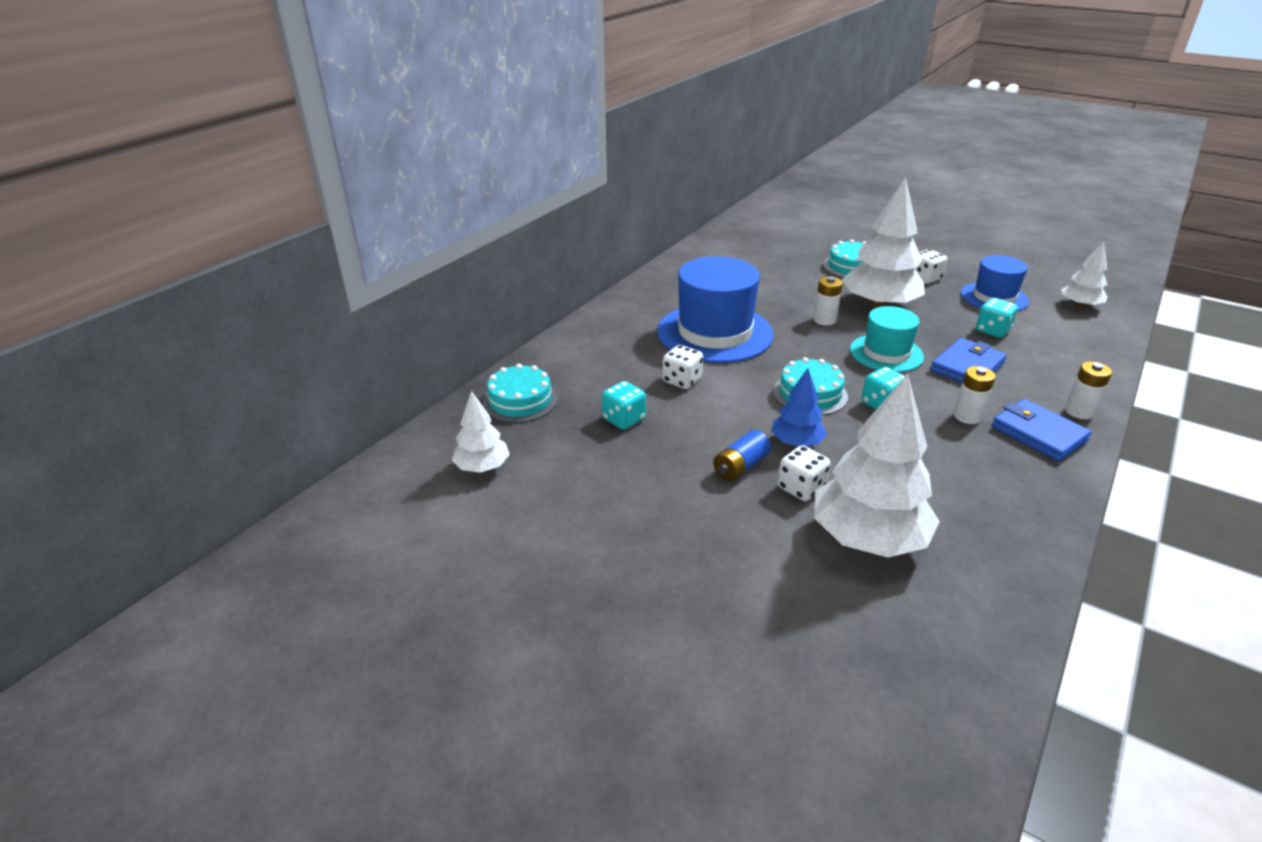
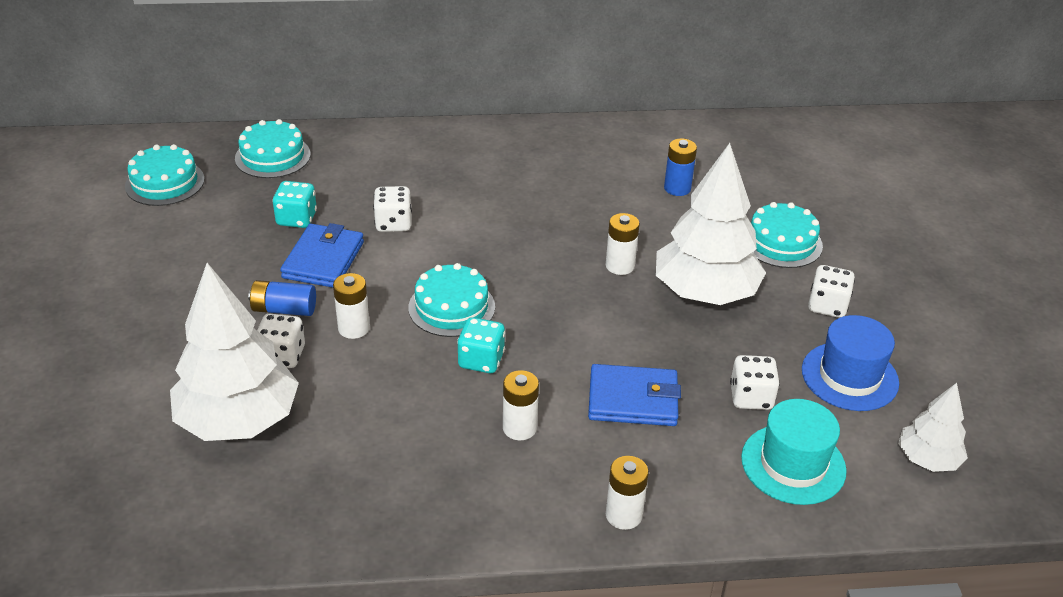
camera: 50 degrees right, 5 degrees up
white tree [452,391,510,473] -> turquoise cake [125,144,205,206]
blue hat [657,256,774,363] -> none
blue tree [771,368,827,447] -> white battery [333,273,370,339]
turquoise hat [850,306,924,372] -> turquoise hat moved to [741,399,847,505]
turquoise dice [976,298,1018,338] -> white dice [730,355,780,410]
blue wallet [992,399,1092,461] -> blue wallet moved to [280,223,364,288]
none -> blue battery [664,138,697,196]

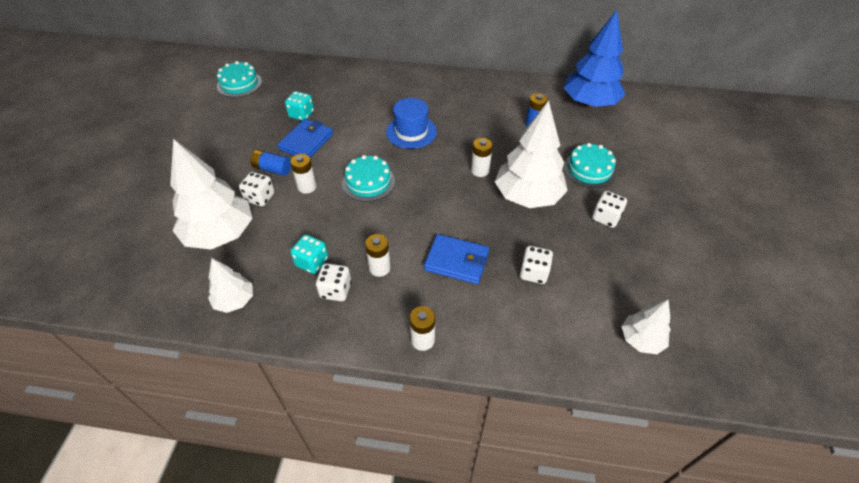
camera: 15 degrees right, 10 degrees up
turquoise cake [235,119,311,178] -> none
white dice [373,186,412,232] -> white dice moved to [316,263,352,301]
turquoise dice [457,317,505,373] -> turquoise dice moved to [290,234,328,274]
turquoise hat [741,399,847,505] -> none
blue hat [802,315,899,411] -> blue hat moved to [386,98,437,149]
none -> white tree [208,258,253,313]
none -> blue tree [564,10,625,107]

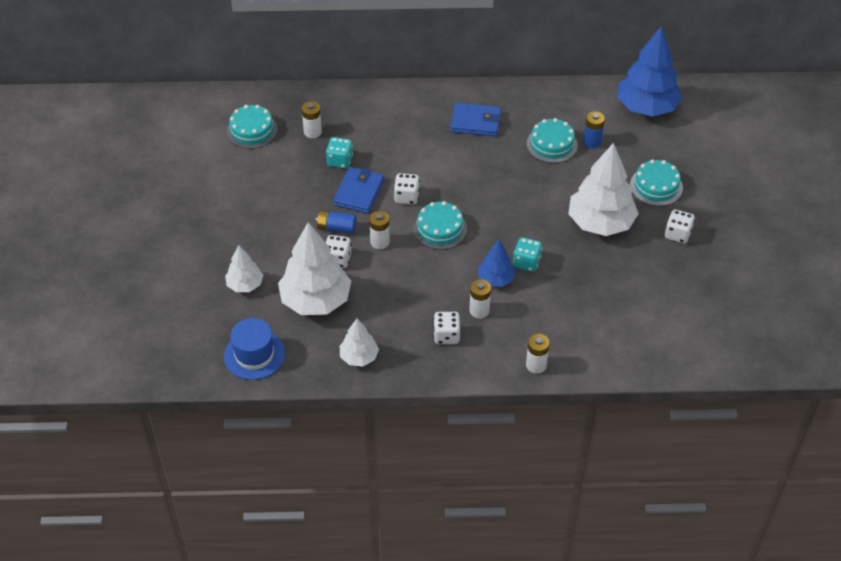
camera: 10 degrees left, 0 degrees up
turquoise dice [290,234,328,274] -> turquoise dice moved to [513,237,542,272]
blue hat [386,98,437,149] -> blue hat moved to [224,318,285,380]
blue wallet [424,234,489,284] -> blue wallet moved to [451,103,501,137]
white battery [471,138,493,177] -> white battery moved to [302,101,322,138]
white dice [520,246,553,284] -> white dice moved to [394,173,420,205]
white tree [621,300,671,354] -> white tree moved to [225,245,263,292]
none -> blue tree [478,239,516,287]
none -> turquoise cake [527,118,578,163]

